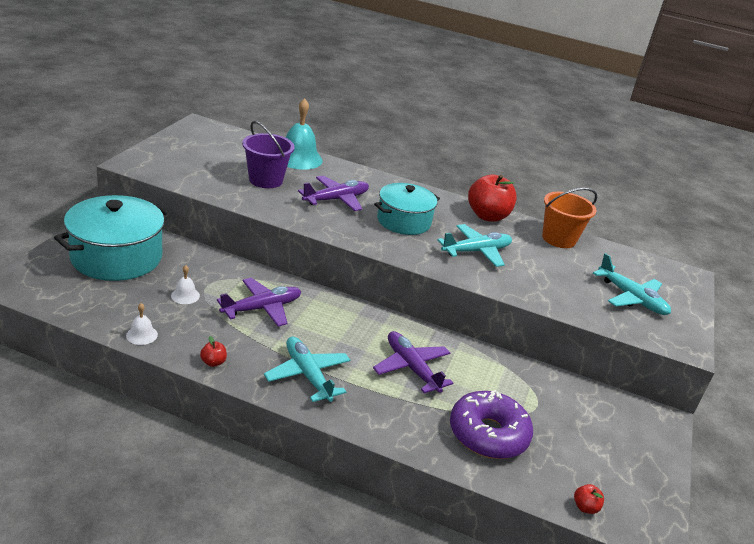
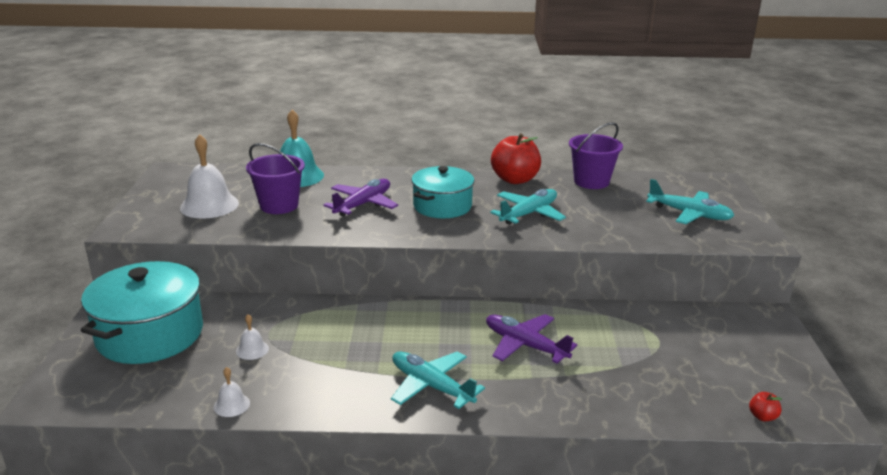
camera: 15 degrees left, 5 degrees down
red apple [200,336,227,367] -> none
purple plane [217,278,301,327] -> none
purple donut [450,390,533,459] -> none
orange bucket [542,188,597,248] -> purple bucket [569,122,623,189]
none -> white bell [180,134,239,219]

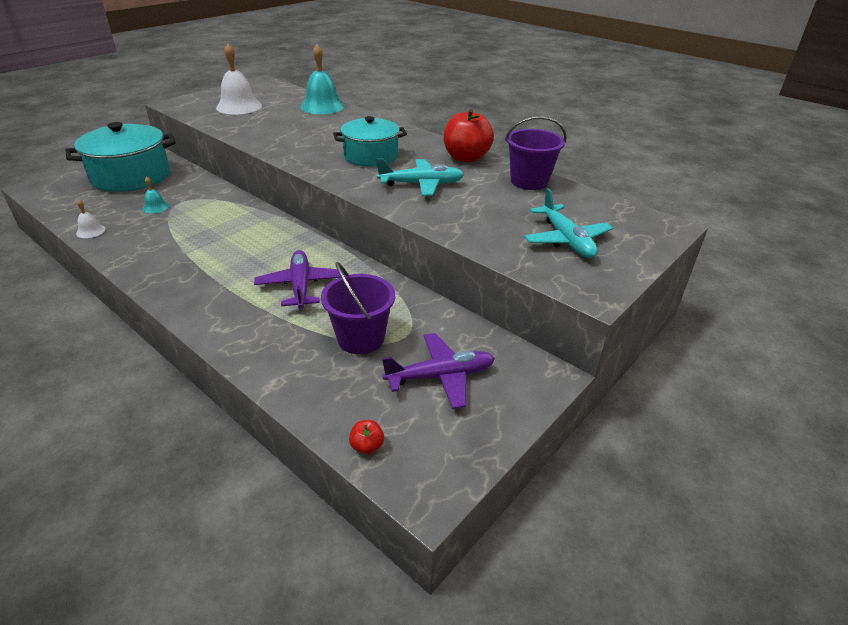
camera: 40 degrees right, 10 degrees up
white bell [236,314,269,360] -> turquoise bell [142,177,169,214]
purple bucket [246,143,305,214] -> purple bucket moved to [321,262,395,354]
purple plane [323,179,398,216] -> purple plane moved to [382,333,495,409]
turquoise plane [391,351,485,409] -> none

